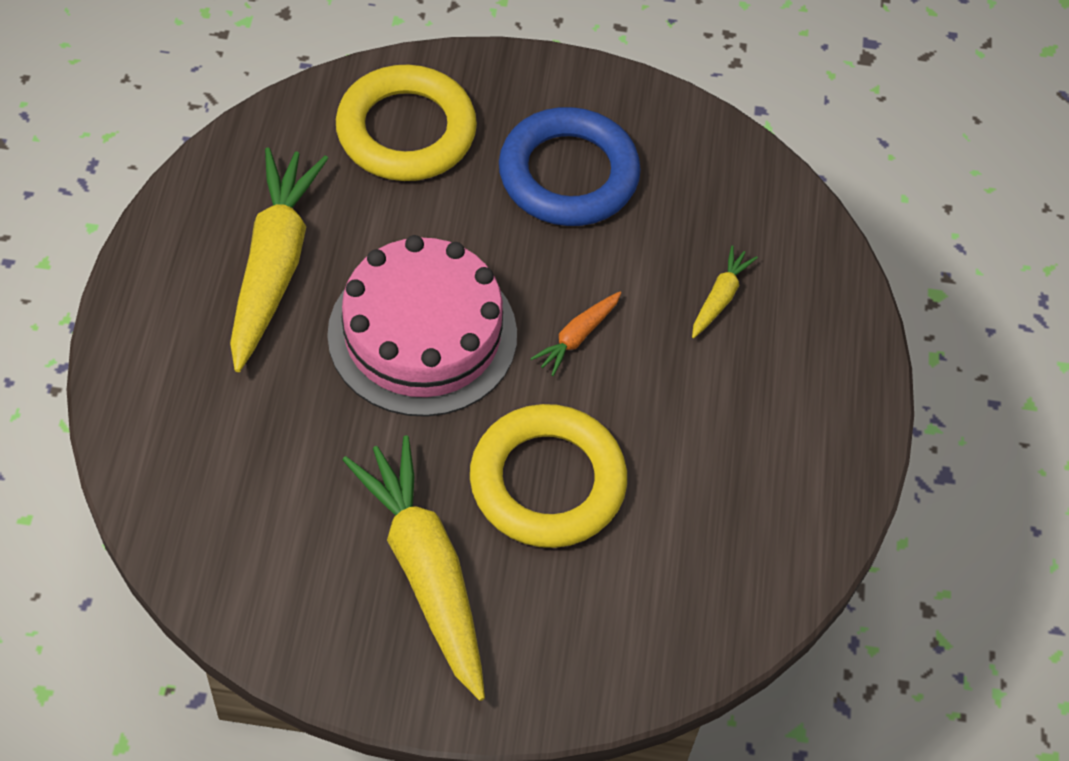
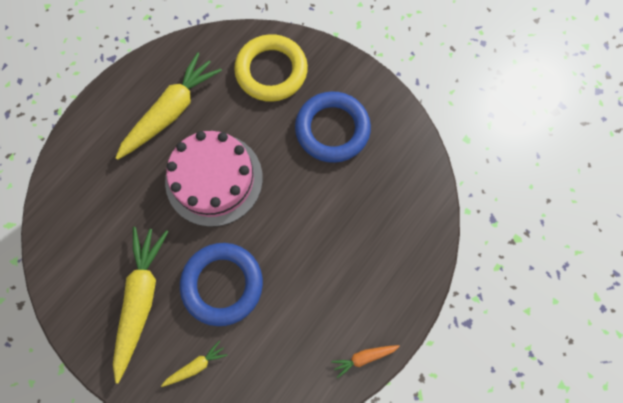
camera: 35 degrees right, 15 degrees up
yellow ring [470,404,627,548] -> blue ring [180,243,263,326]
orange carrot [530,291,621,376] -> orange carrot moved to [331,345,400,378]
yellow carrot [692,245,758,338] -> yellow carrot moved to [161,341,228,387]

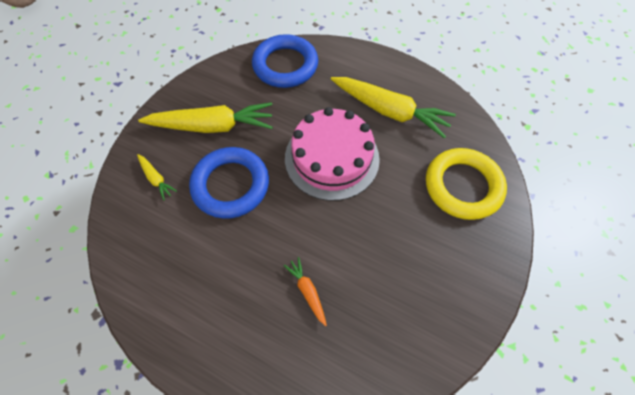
camera: 80 degrees right, 10 degrees down
blue ring [295,91,371,163] -> blue ring moved to [252,34,318,88]
orange carrot [331,345,400,378] -> orange carrot moved to [284,257,327,326]

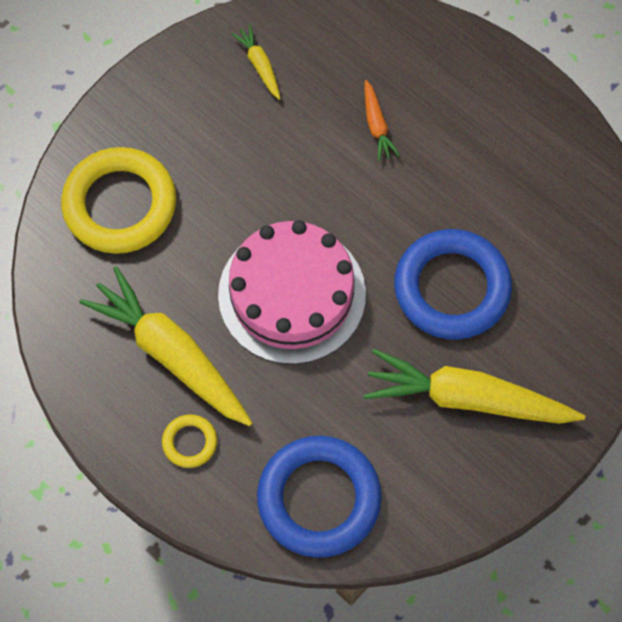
camera: 165 degrees left, 5 degrees up
yellow carrot [137,154,177,201] -> yellow carrot moved to [231,25,281,100]
none -> yellow ring [162,414,217,468]

